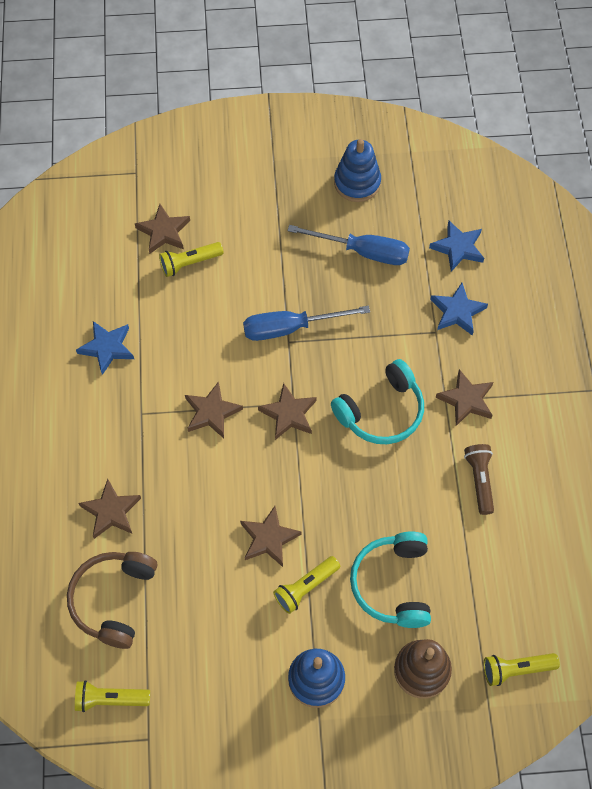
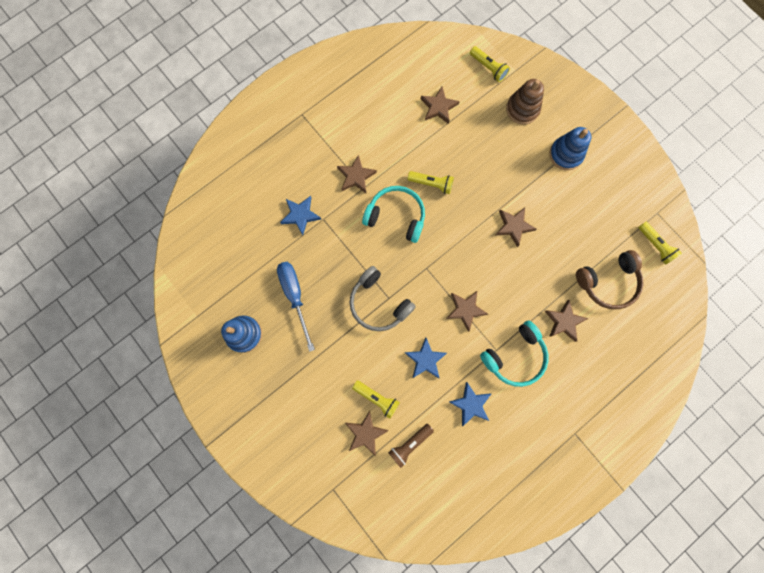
camera: 125 degrees left, 15 degrees up
blue screwdriver [243,306,370,341] -> grey headphones [349,266,416,331]
brown star [258,383,317,440] -> brown star moved to [421,87,460,124]
yellow flashlight [273,556,340,614] -> yellow flashlight moved to [408,171,454,194]
turquoise headphones [350,531,431,628] -> turquoise headphones moved to [480,321,548,387]
blue star [429,221,484,272] -> blue star moved to [405,338,447,378]
brown flashlight [464,444,494,515] -> brown flashlight moved to [388,424,434,468]

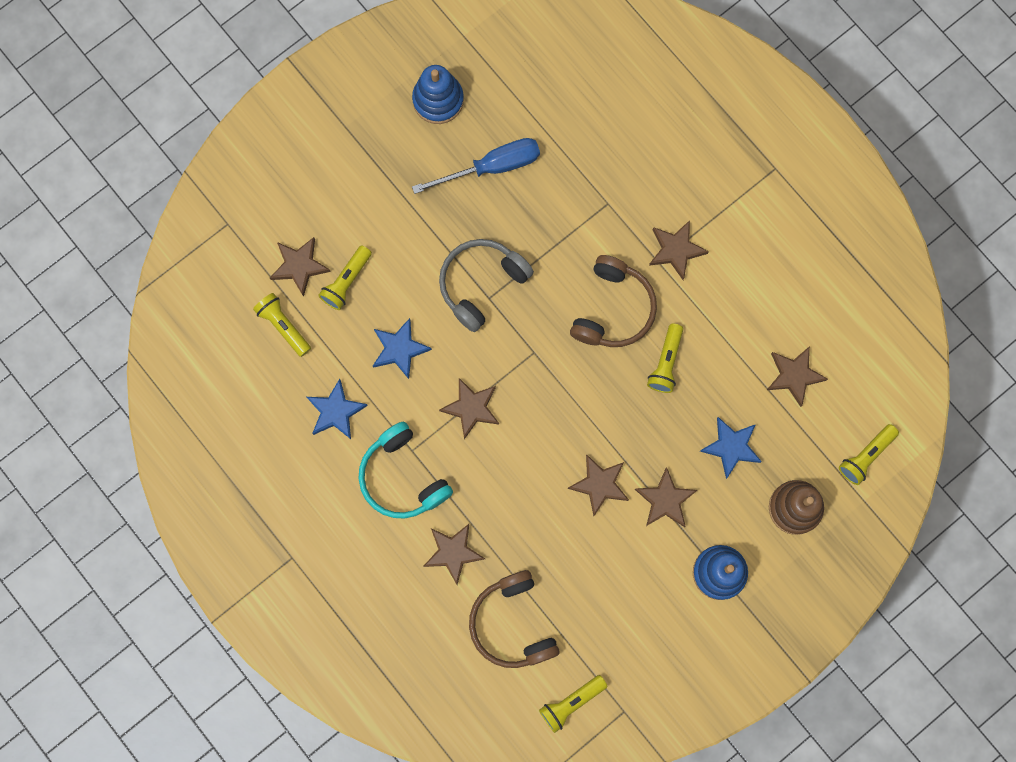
camera: 90 degrees right, 0 degrees up
blue star [280,196,321,235] -> blue star moved to [700,417,762,479]
turquoise headphones [362,186,425,243] -> brown headphones [570,255,657,347]
brown flashlight [388,424,434,468] -> yellow flashlight [253,293,311,357]
none -> brown star [635,467,697,527]

